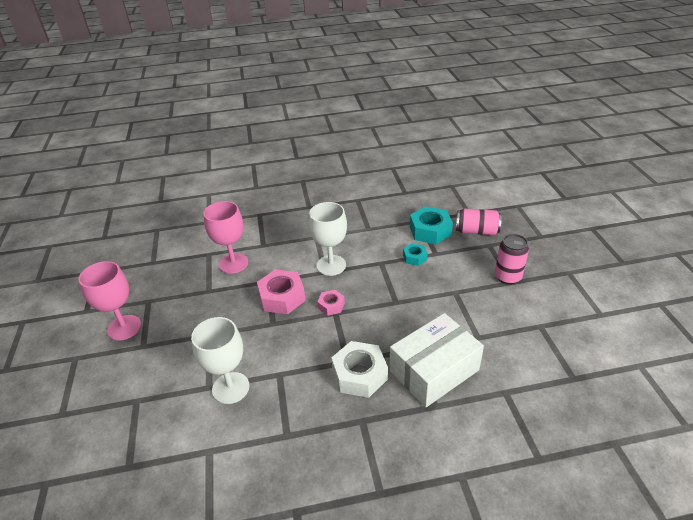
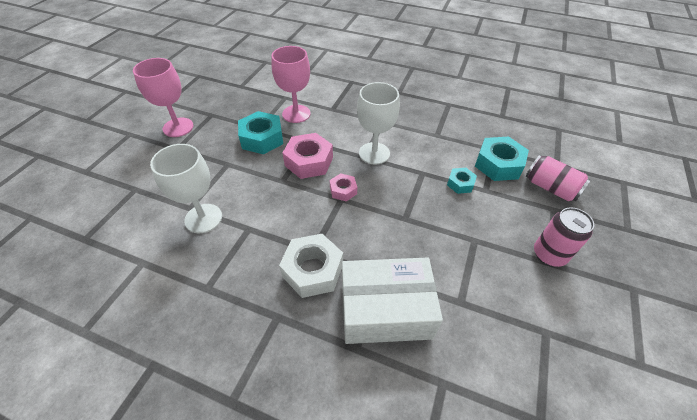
camera: 30 degrees right, 10 degrees up
none -> turquoise nut [238,111,283,154]

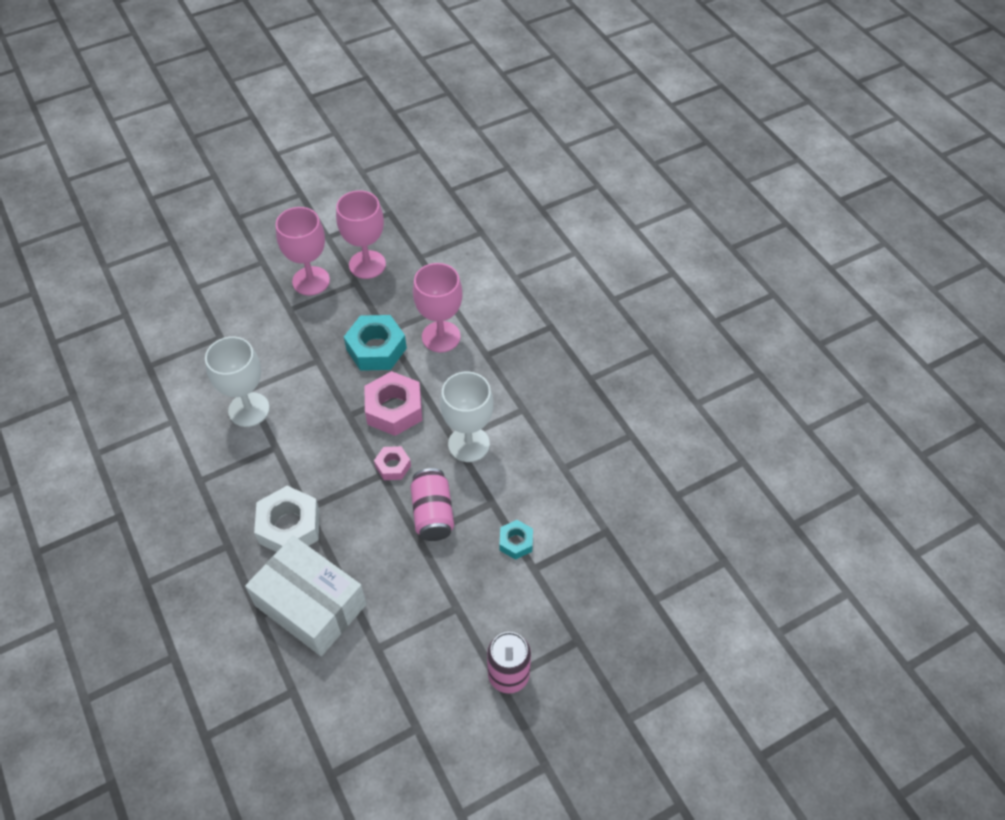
camera: 40 degrees right, 5 degrees up
turquoise nut [475,136,529,181] -> none
pink can [526,155,591,201] -> pink can moved to [410,468,454,541]
none -> pink goblet [336,190,386,279]

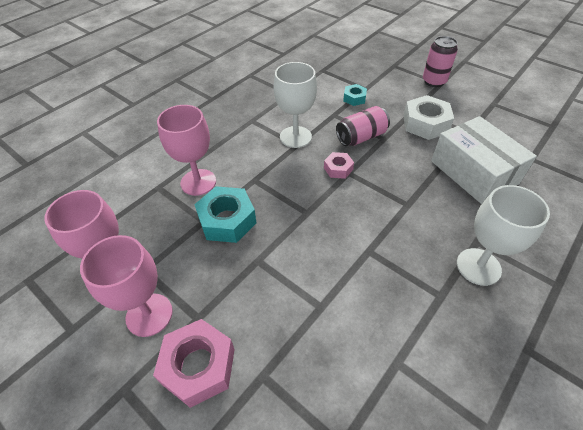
camera: 110 degrees left, 5 degrees down
white goblet [205,336,270,427] -> white goblet moved to [457,185,550,286]
white box [245,536,367,656] -> white box turned 45 degrees counterclockwise [431,116,537,204]
white nut [254,486,320,552] -> white nut moved to [403,95,454,140]
pink nut [364,371,422,436] -> pink nut moved to [153,319,235,408]

